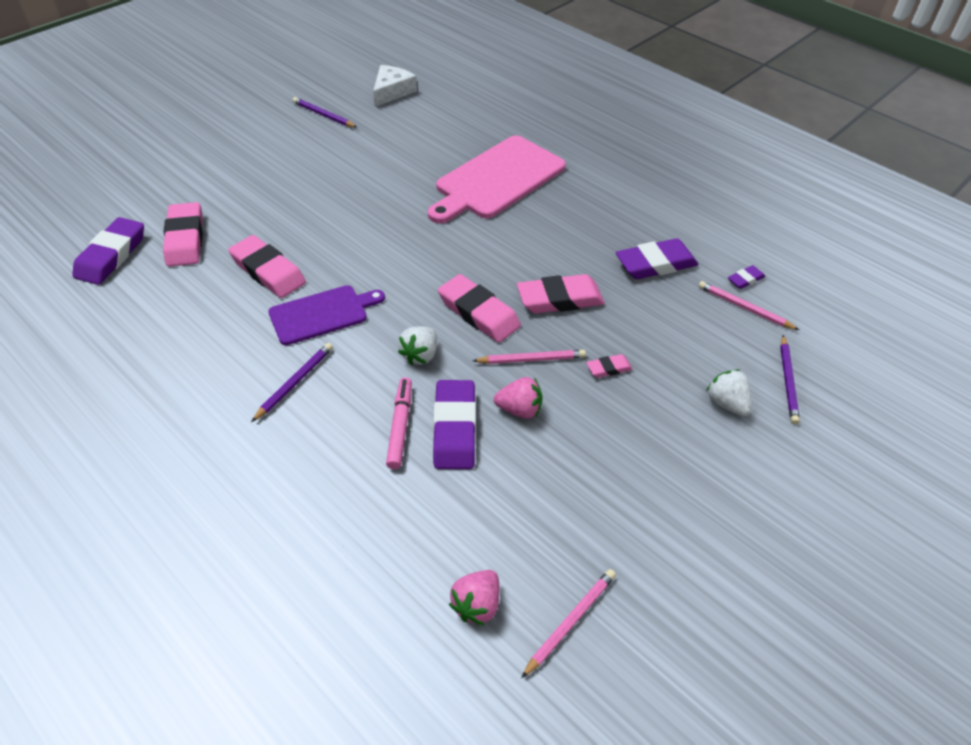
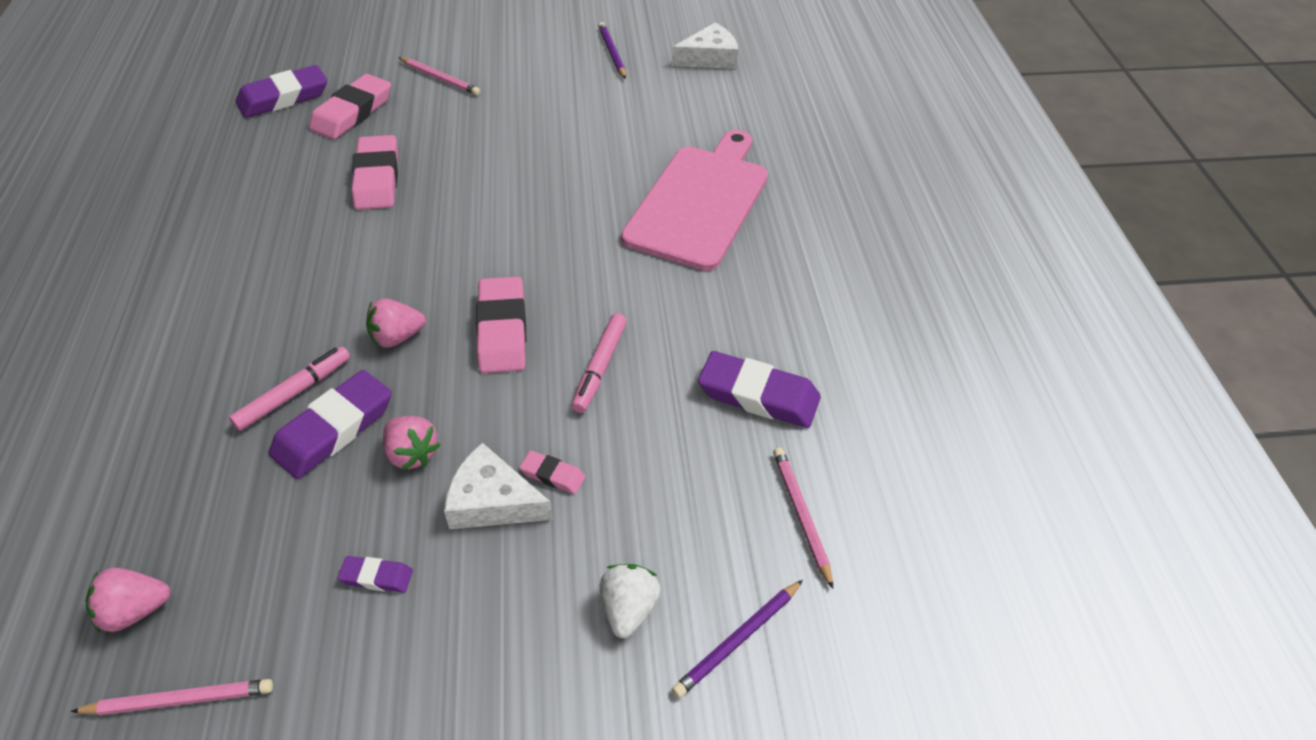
camera: 40 degrees right, 0 degrees up
purple pencil [251,343,333,422] -> none
purple cutting board [268,285,385,345] -> none
white strawberry [398,326,437,365] -> pink strawberry [366,298,426,348]
pink cutting board [428,135,566,223] -> pink cutting board turned 120 degrees clockwise [621,130,768,271]
pink pencil [472,350,586,364] -> pink pencil moved to [398,57,480,95]
pink eraser [517,274,605,314] -> pink marker [572,313,627,413]
purple eraser [728,265,765,289] -> purple eraser moved to [338,556,413,593]
none -> white cheese [444,443,553,529]

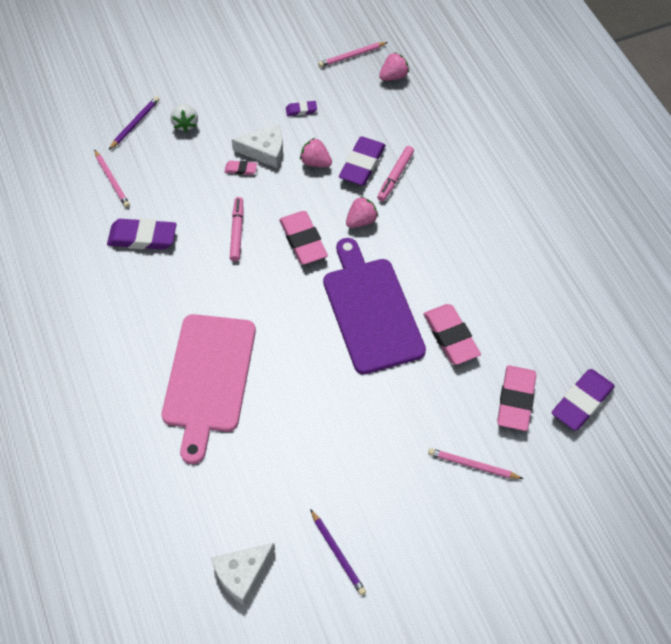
camera: 165 degrees right, 10 degrees up
none -> purple cutting board [323,238,426,374]

